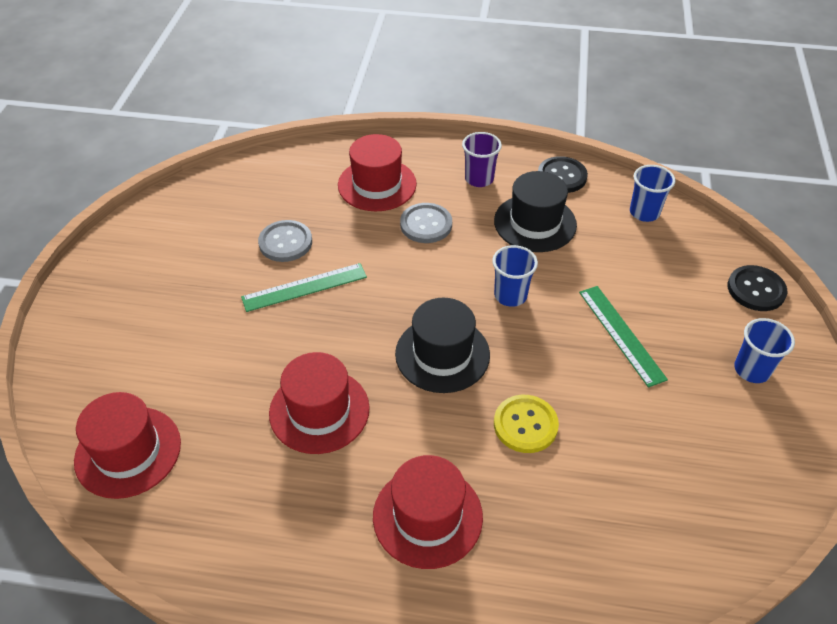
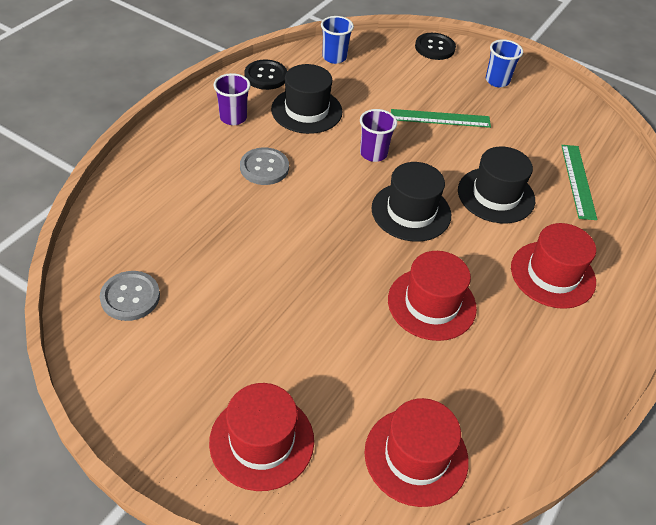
camera: 70 degrees left, 0 degrees up
green ruler [241,263,367,312] -> green ruler moved to [561,145,597,220]
grey button [258,220,312,262] -> grey button moved to [100,271,160,321]
red hat [338,134,417,211] -> red hat moved to [209,383,314,491]
blue cup [492,245,538,307] -> purple cup [360,109,397,162]
yellow button [494,395,559,453] -> black hat [458,146,535,223]

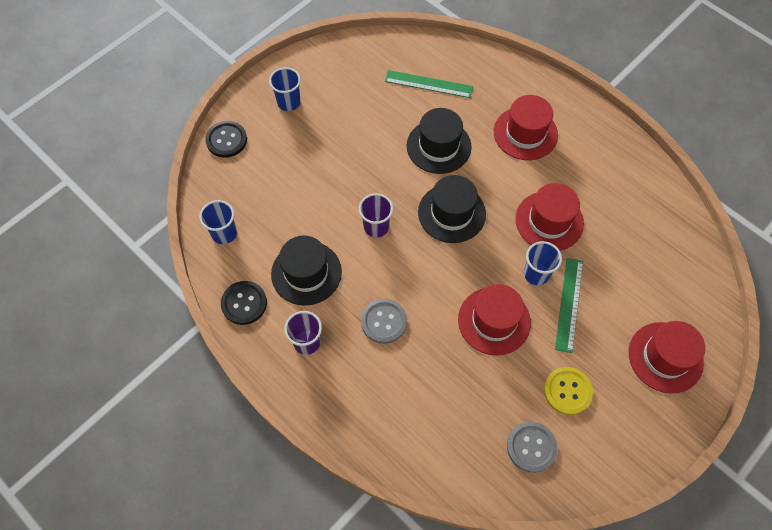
camera: 75 degrees left, 15 degrees up
red hat [365,398,469,507] -> red hat moved to [458,284,531,356]
green ruler [391,109,491,128] -> green ruler moved to [555,258,583,353]
none -> blue cup [524,241,562,285]
none -> yellow button [544,367,593,415]

